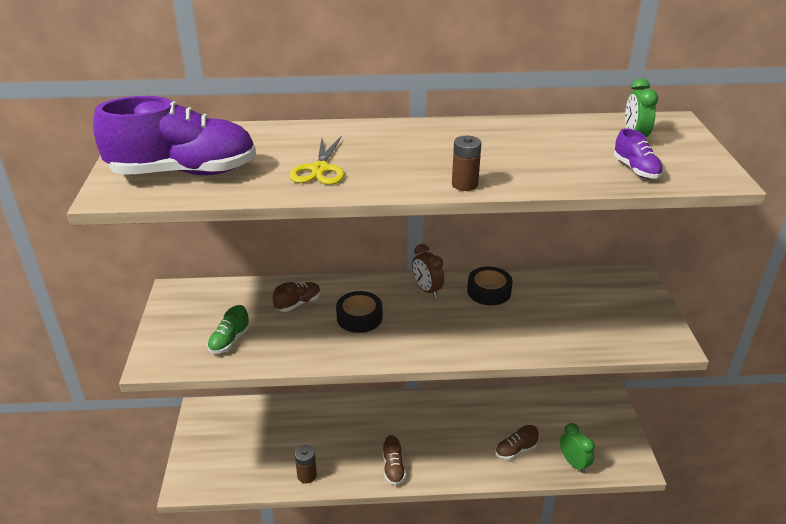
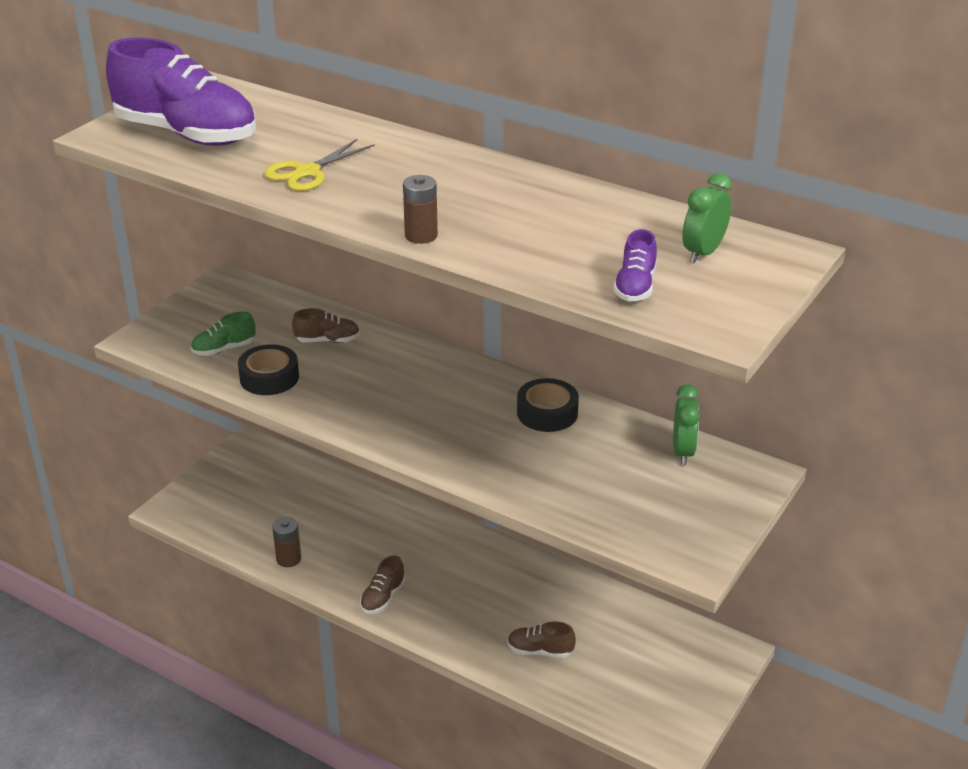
camera: 35 degrees right, 0 degrees up
black tape [336,291,382,333] -> black tape moved to [238,344,299,395]
brown clock [412,244,444,298] -> none
green clock [560,423,595,473] -> green clock moved to [673,384,700,465]

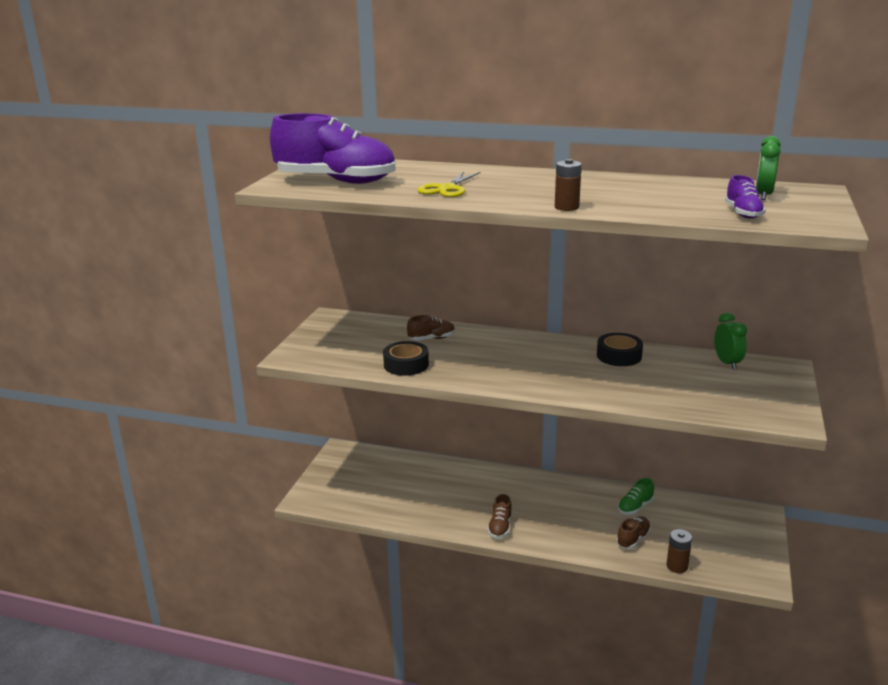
camera: 15 degrees left, 10 degrees down
green shoe [191,312,256,356] -> green shoe moved to [618,478,654,515]
brown battery [272,517,301,567] -> brown battery moved to [667,529,692,573]
brown shoe [507,621,576,658] -> brown shoe turned 135 degrees clockwise [616,516,651,549]

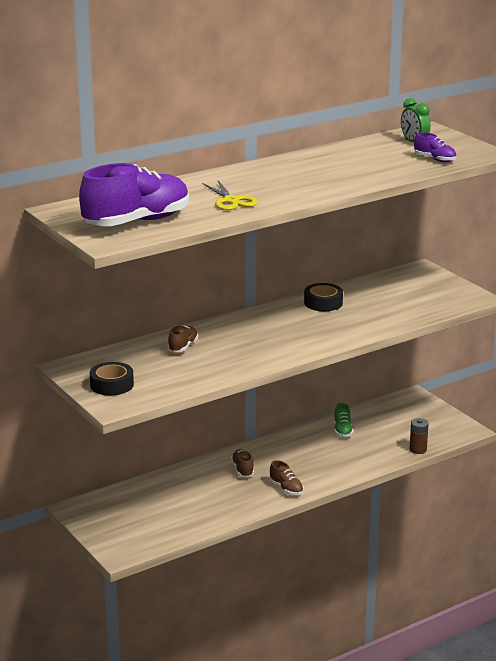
camera: 50 degrees left, 0 degrees up
black tape [383,341,429,376] -> black tape moved to [90,362,134,396]
brown battery [555,159,582,211] -> none
brown shoe [616,516,651,549] -> brown shoe moved to [231,449,254,477]
green clock [715,313,747,370] -> none

